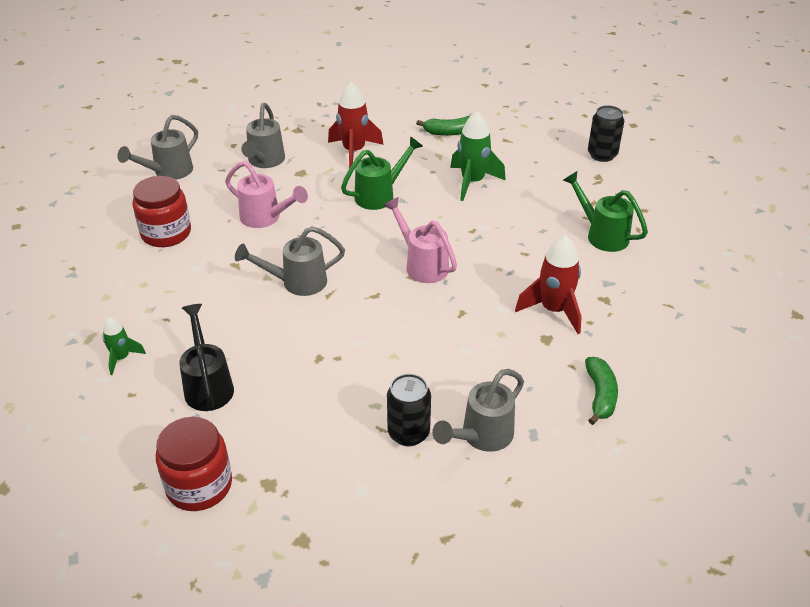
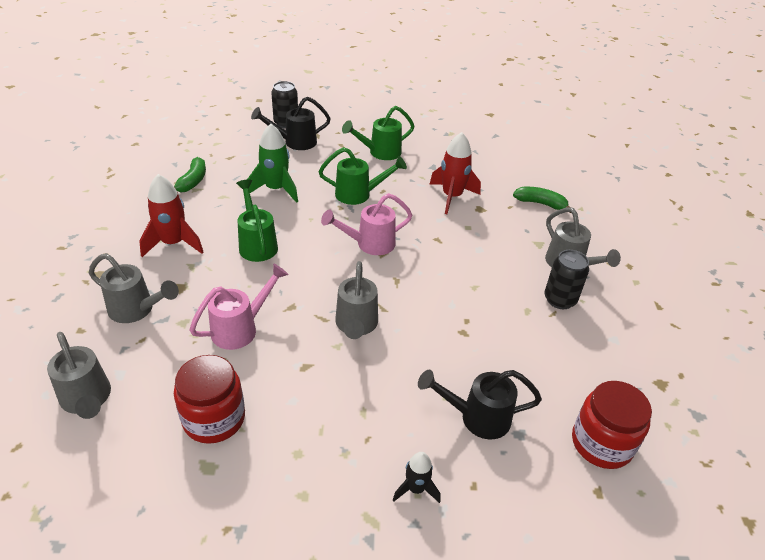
camera: 75 degrees left, 0 degrees up
green rocket [102,317,146,375] -> black rocket [393,452,441,503]
none -> black watering can [251,97,331,150]
none -> green watering can [319,147,407,205]

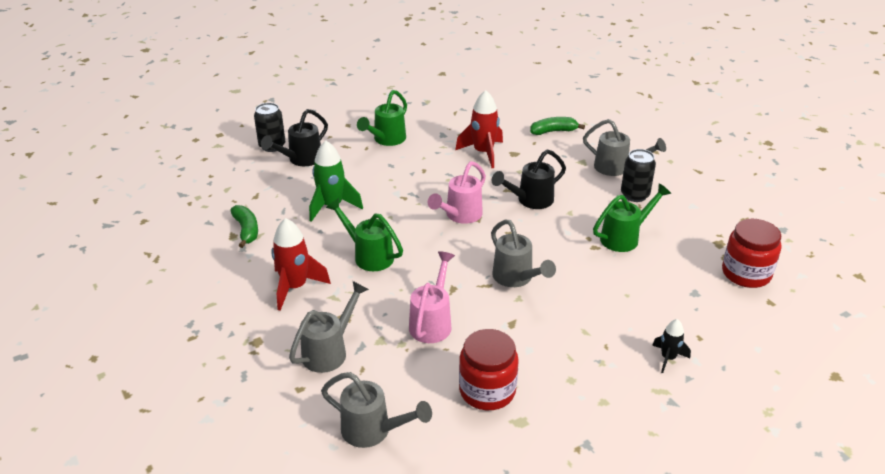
camera: 30 degrees left, 5 degrees down
grey watering can [89,253,179,323] -> grey watering can turned 45 degrees counterclockwise [289,281,369,373]
green watering can [319,147,407,205] -> green watering can moved to [593,183,671,252]
black watering can [418,370,542,440] -> black watering can moved to [491,149,566,209]

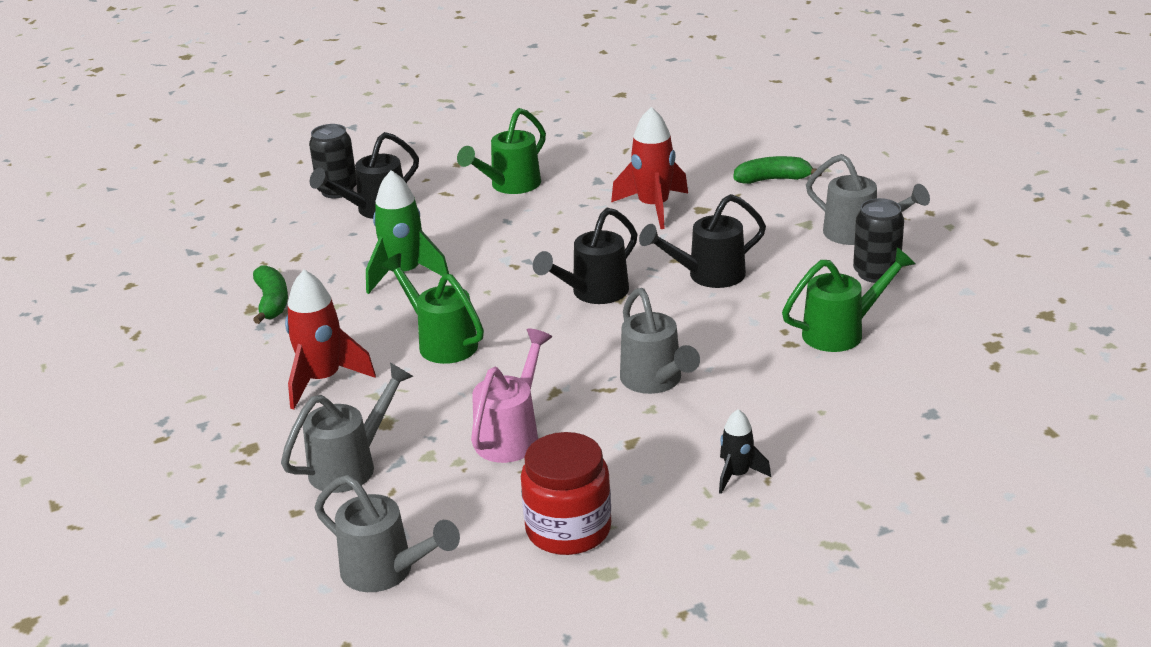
camera: 10 degrees right, 5 degrees down
pink watering can [428,161,486,224] -> black watering can [533,208,638,304]
black rocket [652,319,691,373] -> black rocket moved to [719,409,771,494]
red jar [722,219,782,288] -> none

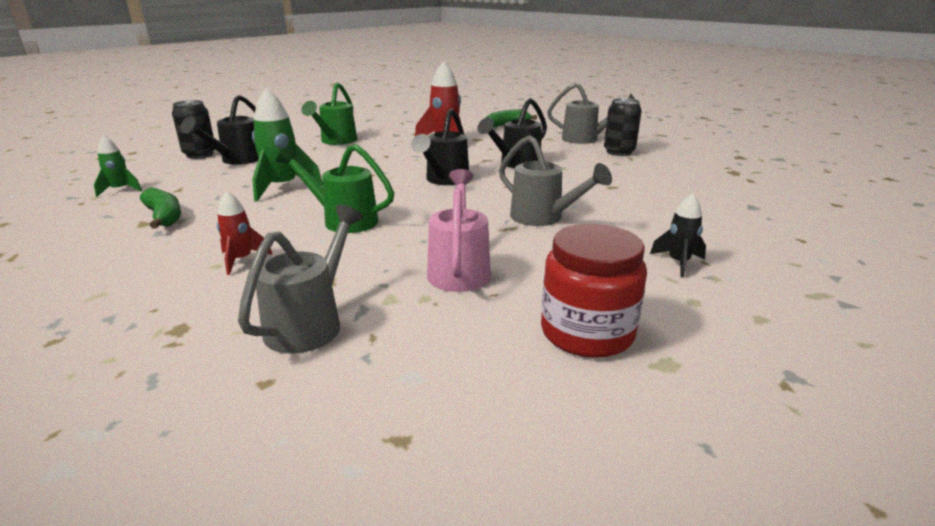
camera: 25 degrees left, 5 degrees down
red rocket [285,270,376,410] -> red rocket [217,191,273,275], size x0.57
grey watering can [315,475,460,592] -> none
green watering can [782,247,915,352] -> none
none -> green rocket [94,135,142,197]

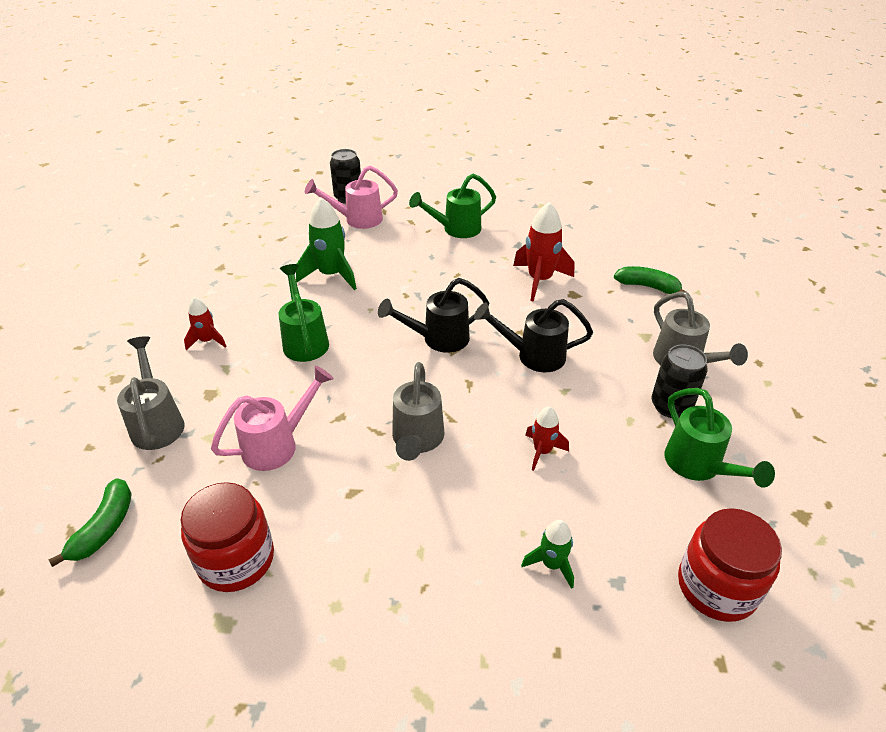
camera: 50 degrees right, 15 degrees up
green rocket [94,135,142,197] -> green rocket moved to [521,520,574,589]
green banana [140,187,181,229] -> green banana moved to [49,478,132,567]
black watering can [181,95,259,165] -> pink watering can [305,166,398,229]
grey watering can [238,205,363,354] -> grey watering can turned 90 degrees counterclockwise [117,336,185,450]
black rocket [650,193,706,278] -> none
none -> red rocket [525,406,569,471]
none -> green watering can [664,388,775,488]
none -> red jar [678,508,782,622]

